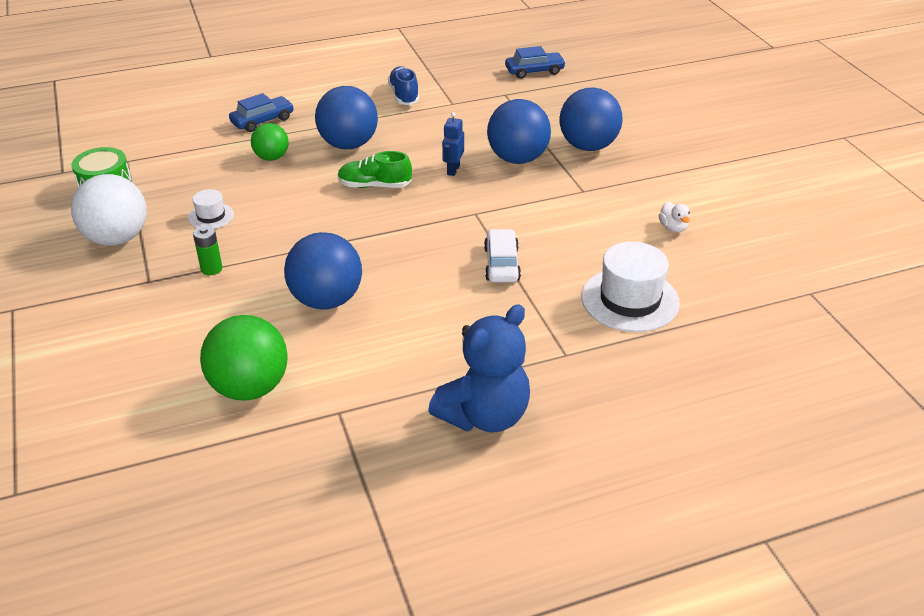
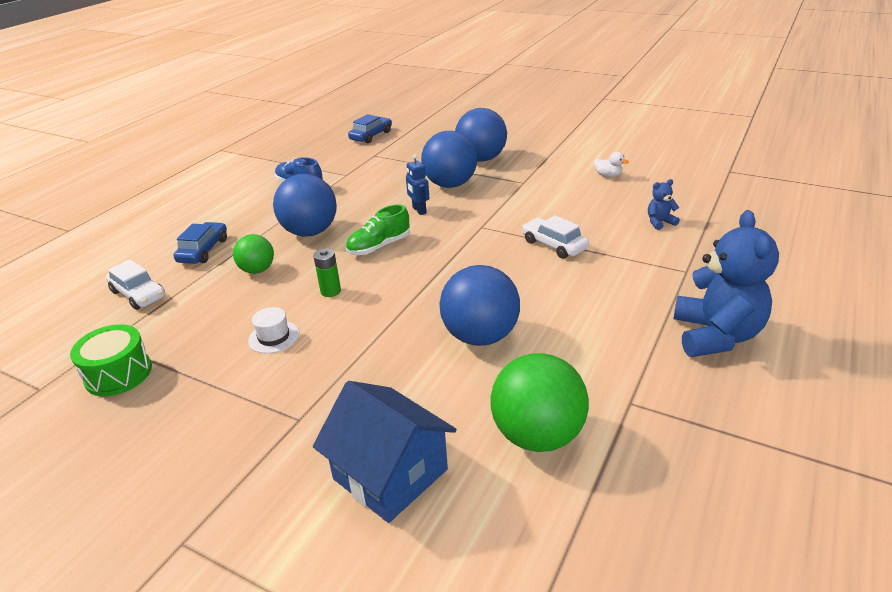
camera: 40 degrees left, 5 degrees down
white ball [71,174,147,246] -> none
green battery [193,226,222,275] -> green battery moved to [313,248,341,297]
white hat [582,242,680,332] -> blue teddy bear [648,179,680,230]
none -> white car [106,259,165,310]
none -> blue house [313,381,457,523]

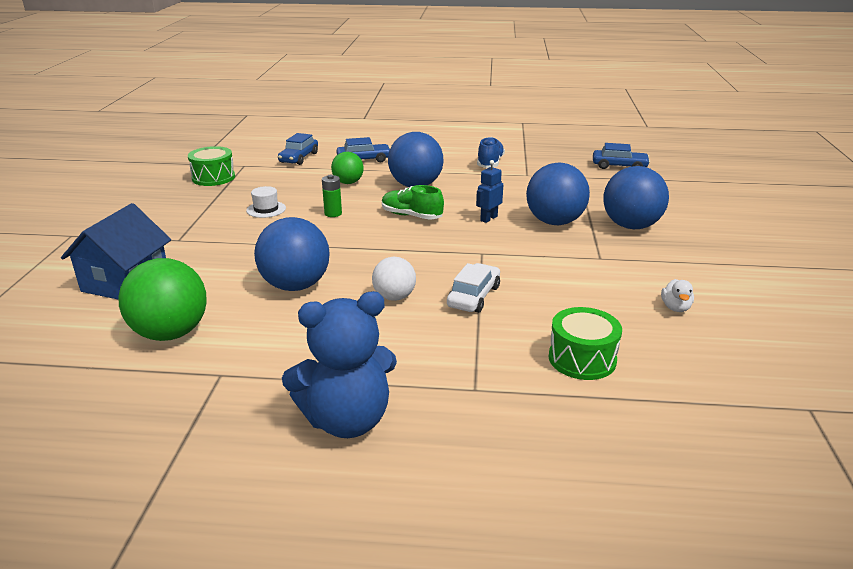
camera: 65 degrees right, 5 degrees down
white car [106,259,165,310] -> blue car [278,133,318,165]
blue teddy bear [648,179,680,230] -> green drum [549,307,622,380]
none -> white ball [372,257,416,301]

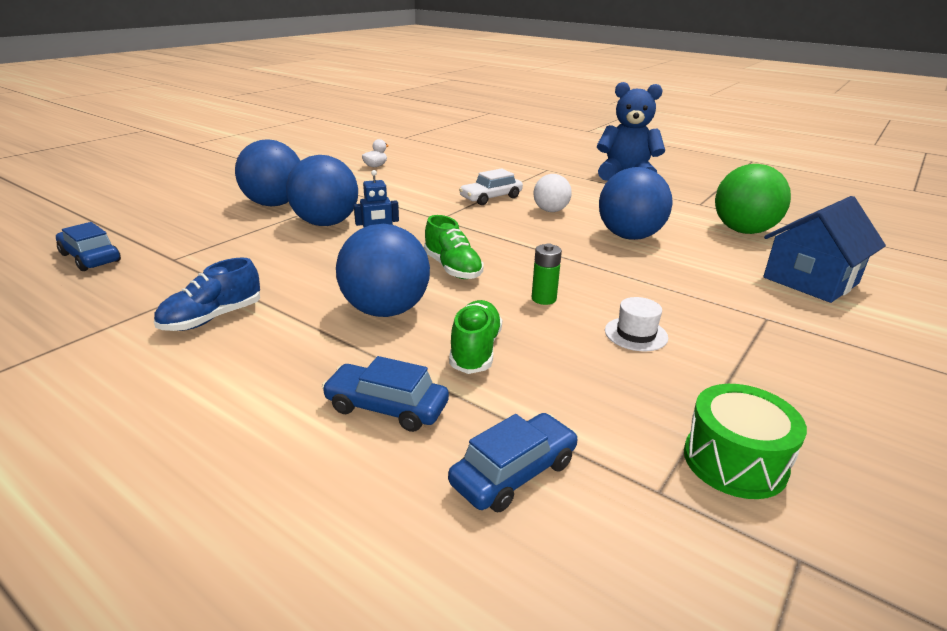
camera: 150 degrees left, 0 degrees up
green ball [331,152,364,184] -> green shoe [449,300,502,374]
green drum [549,307,622,380] -> none

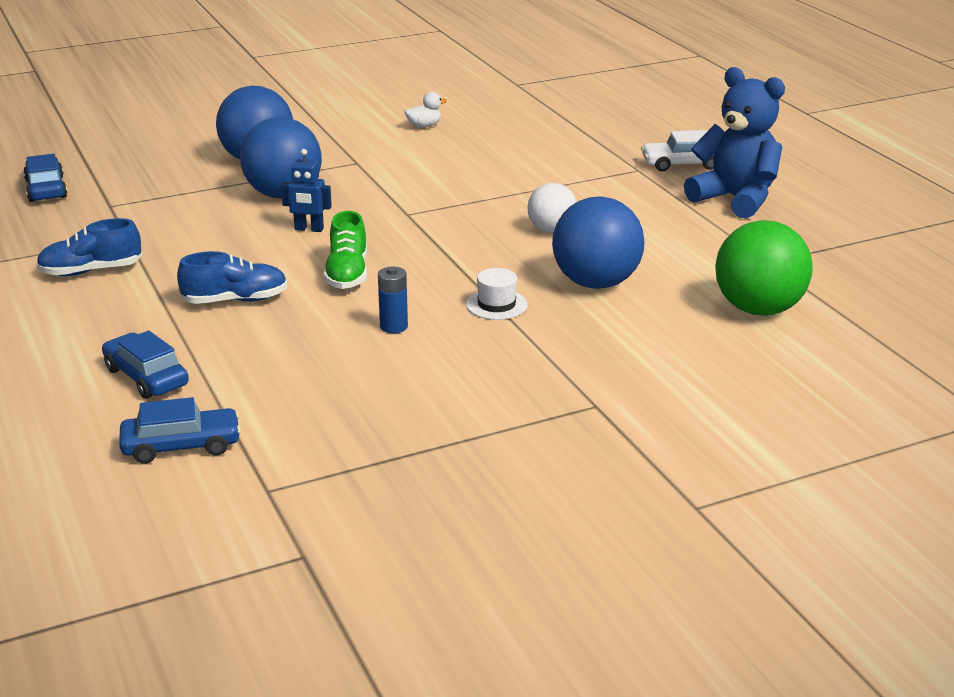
camera: 30 degrees right, 0 degrees up
blue ball [336,224,430,317] -> blue shoe [177,251,288,304]
green shoe [449,300,502,374] -> none
white car [459,168,523,205] -> white car moved to [641,130,714,172]
green battery [532,243,562,305] -> blue battery [378,266,408,333]
white hat [605,297,668,351] -> white hat moved to [466,268,528,320]
green drum [684,384,807,499] -> none
blue house [763,196,886,303] -> none

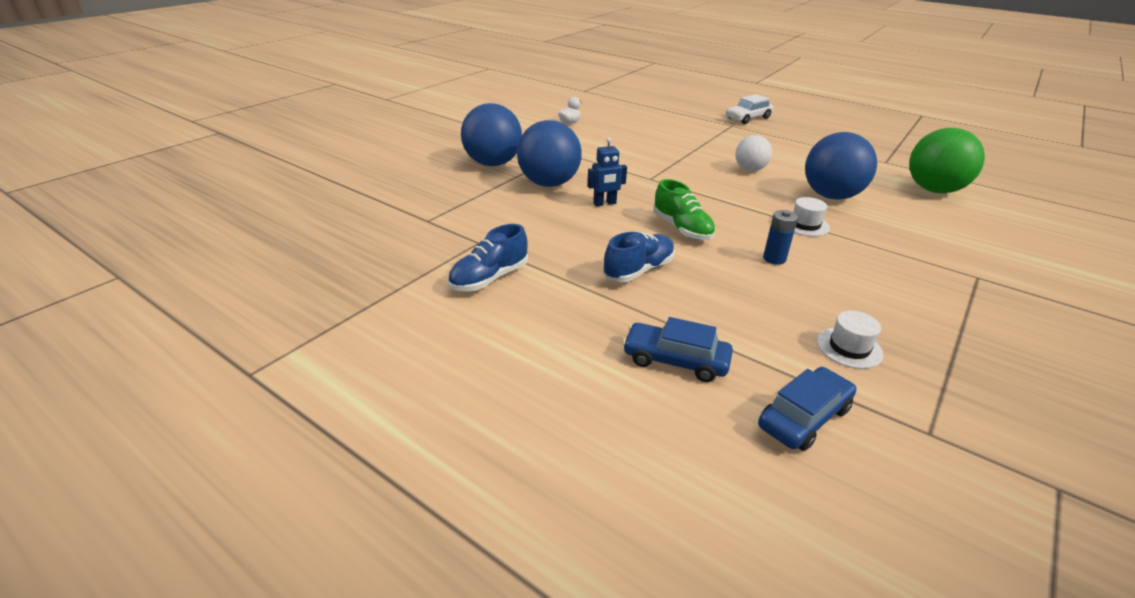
camera: 30 degrees left, 5 degrees up
blue car [23,154,67,202] -> none
blue teddy bear [684,67,785,219] -> none
none -> white hat [817,311,884,369]

